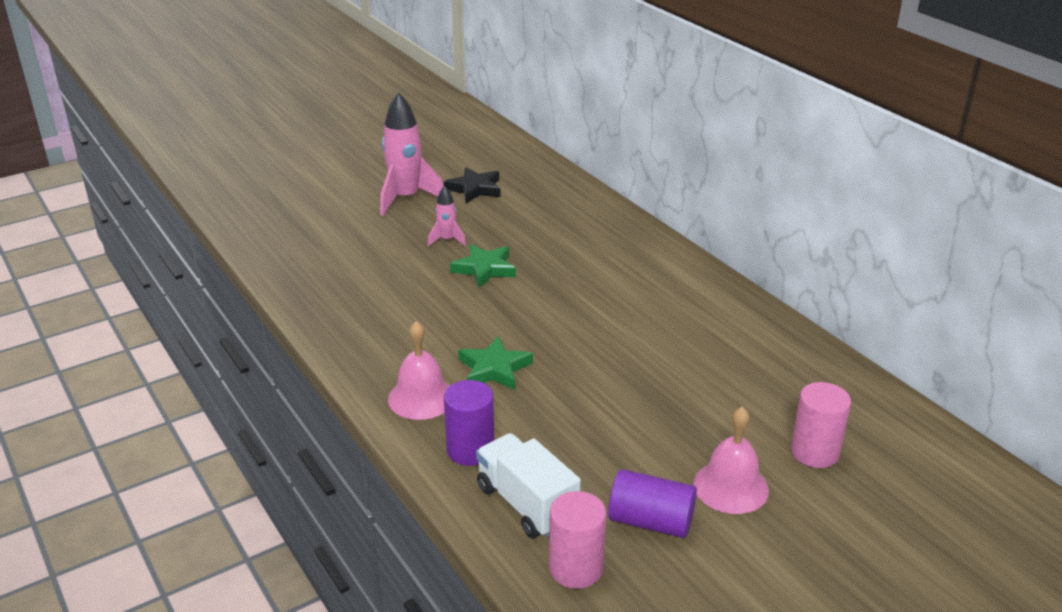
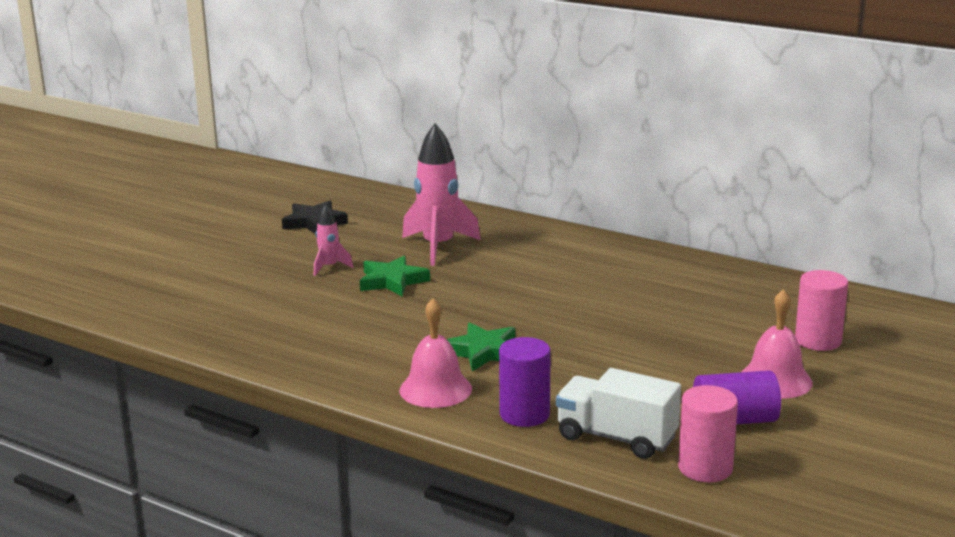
camera: 25 degrees left, 10 degrees down
pink rocket [380,92,443,216] -> pink rocket moved to [402,123,481,266]

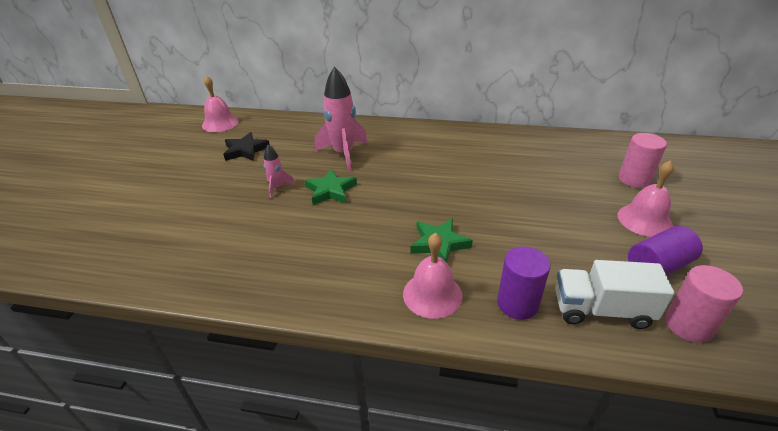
camera: 20 degrees left, 15 degrees up
none -> pink bell [202,76,239,132]

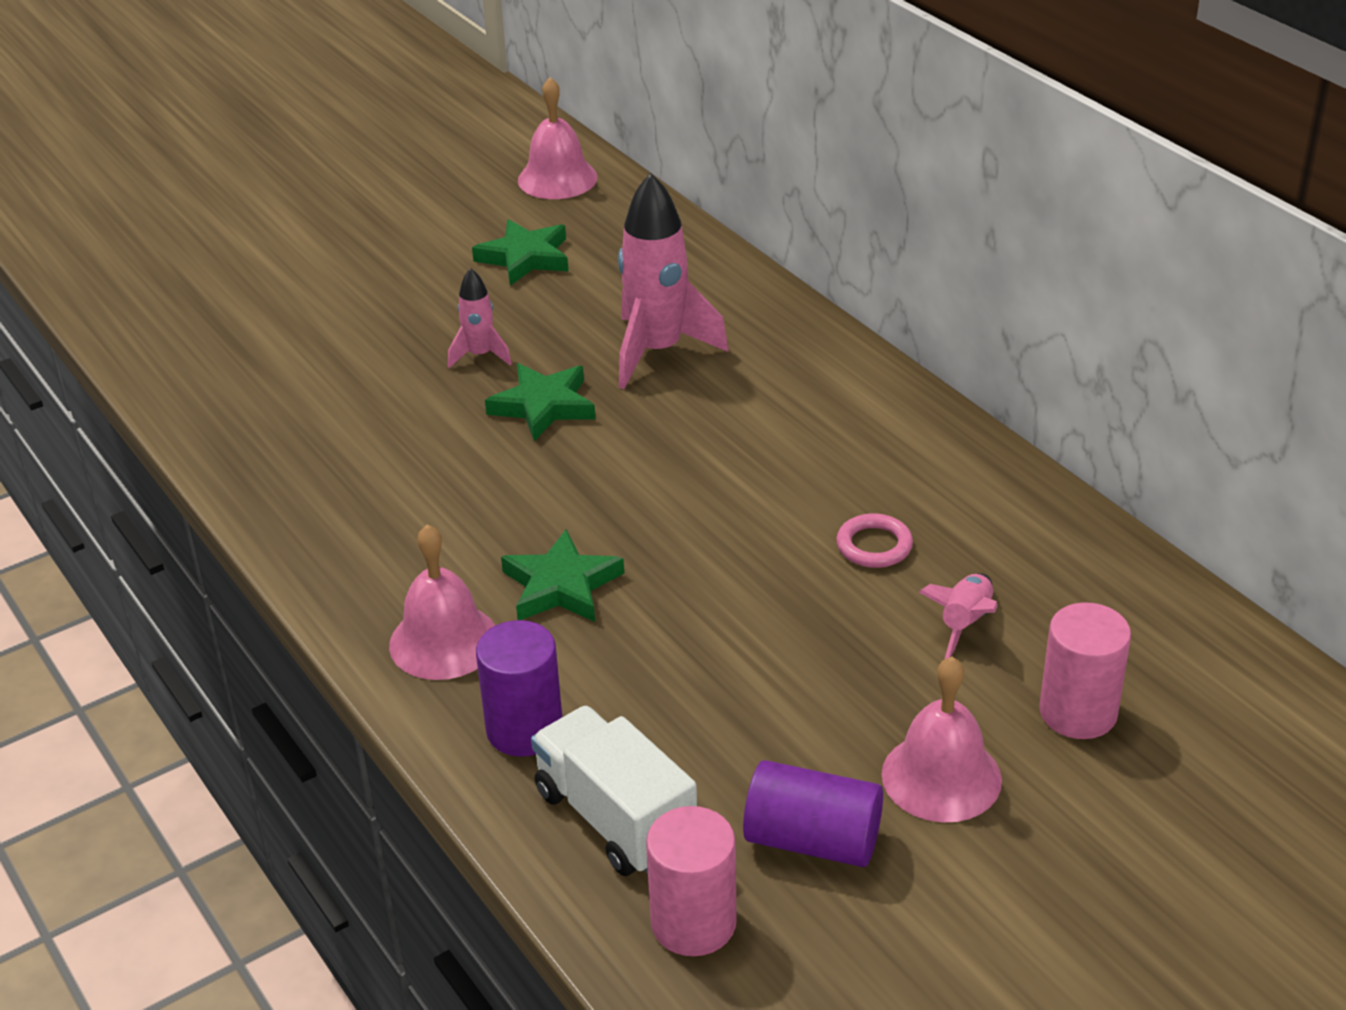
camera: 45 degrees right, 0 degrees up
black star [223,132,270,161] -> green star [472,219,568,286]
none -> pink ring [836,513,913,568]
none -> pink rocket [919,573,998,660]

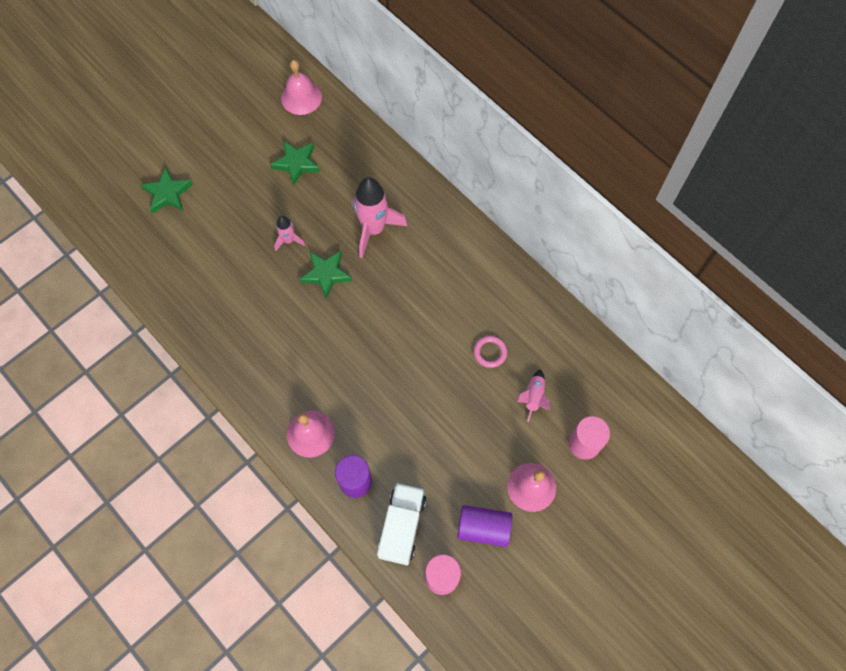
camera: 10 degrees left, 30 degrees up
green star [501,529,624,622] -> green star moved to [141,167,193,214]
white truck [531,706,697,876] -> white truck turned 60 degrees clockwise [377,483,426,565]

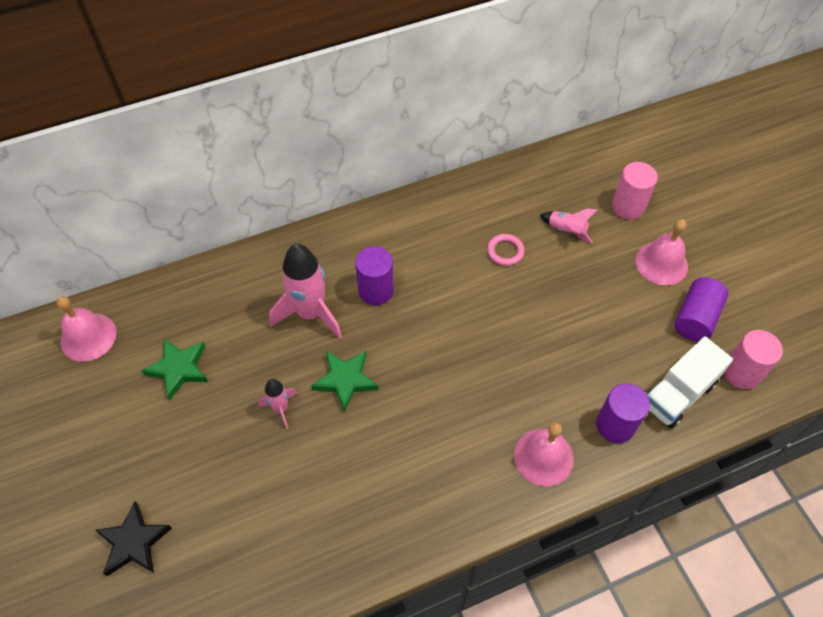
camera: 70 degrees left, 10 degrees down
green star [141,167,193,214] -> black star [95,502,172,576]
white truck [377,483,426,565] -> white truck turned 75 degrees counterclockwise [646,336,733,428]
none -> purple cylinder [355,246,394,305]

